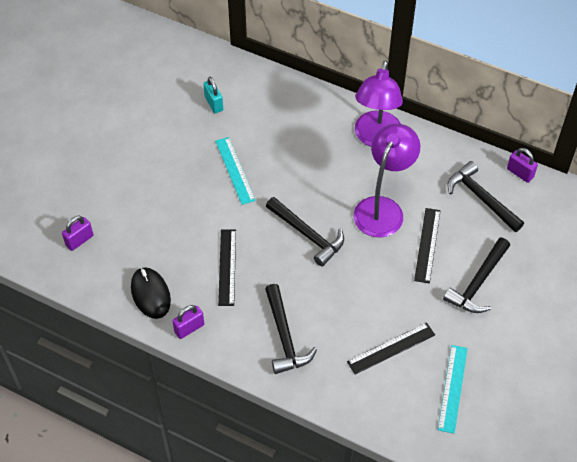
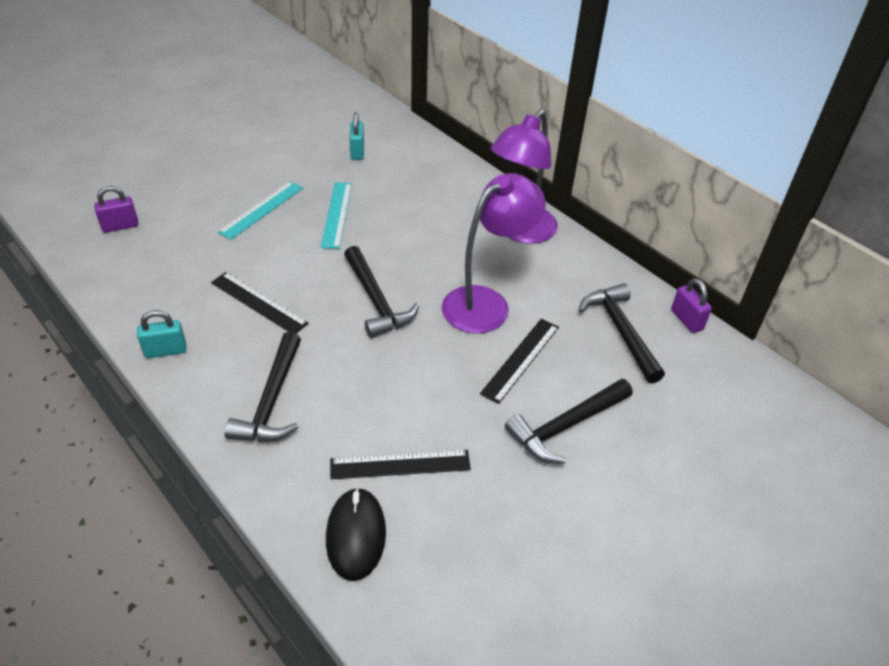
camera: 20 degrees right, 10 degrees down
black mouse [131,267,171,319] -> black mouse moved to [326,487,386,581]
purple padlock [172,305,204,339] -> turquoise padlock [137,310,186,358]
black ruler [218,229,236,306] -> black ruler turned 75 degrees counterclockwise [211,272,309,334]
turquoise ruler [438,345,468,434] -> turquoise ruler moved to [218,181,303,240]

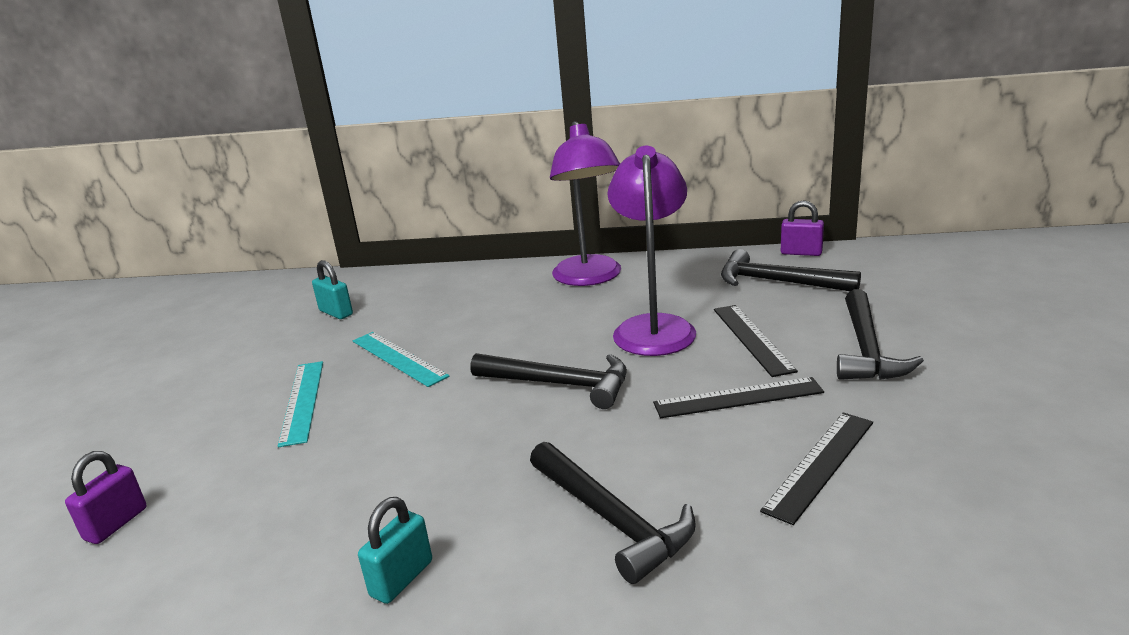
camera: 40 degrees left, 20 degrees down
black ruler [211,272,309,334] -> black ruler moved to [653,377,824,418]
black mouse [326,487,386,581] -> none

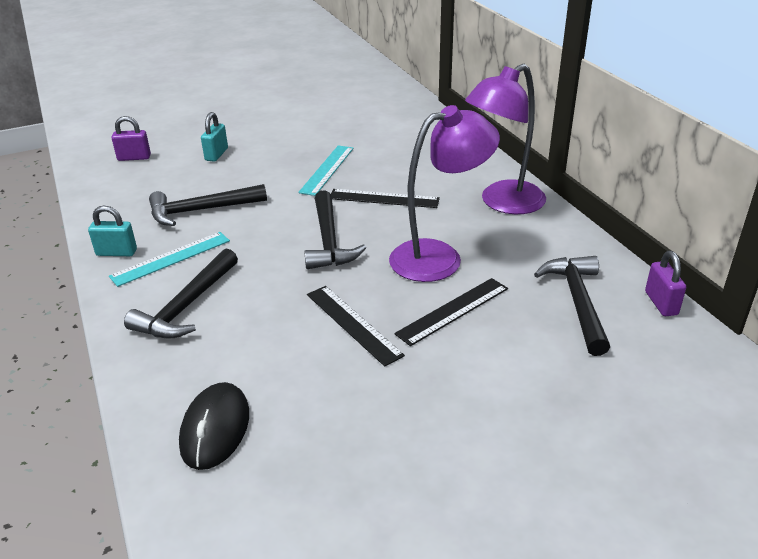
camera: 60 degrees right, 10 degrees up
turquoise ruler [278,361,323,447] -> turquoise ruler moved to [109,232,230,287]
turquoise padlock [312,260,353,319] -> turquoise padlock moved to [201,112,228,162]
black ruler [760,413,873,525] -> black ruler moved to [331,189,440,208]
black hammer [837,289,924,380] -> black hammer moved to [149,184,267,226]
none -> black mouse [179,382,249,470]

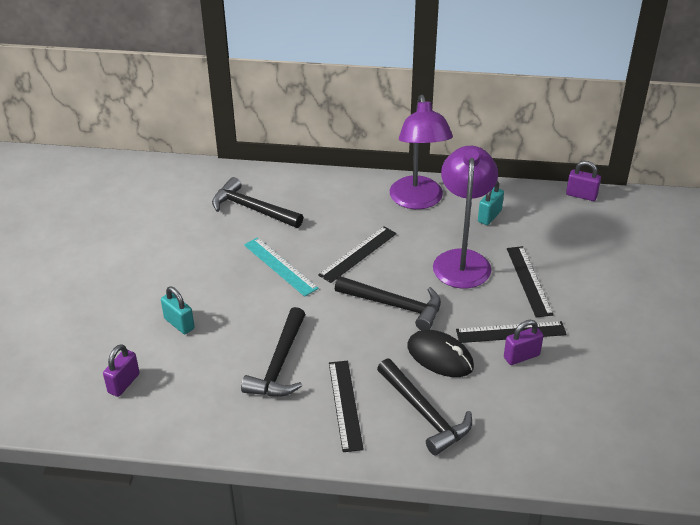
camera: 60 degrees left, 5 degrees up
turquoise padlock [88,206,137,256] -> turquoise padlock moved to [478,181,504,225]
turquoise ruler [109,232,230,287] -> black ruler [329,361,364,452]
black mouse [179,382,249,470] -> black mouse moved to [407,330,474,377]
black hammer [534,256,610,356] -> black hammer moved to [212,177,303,228]
none -> purple padlock [504,320,543,365]

